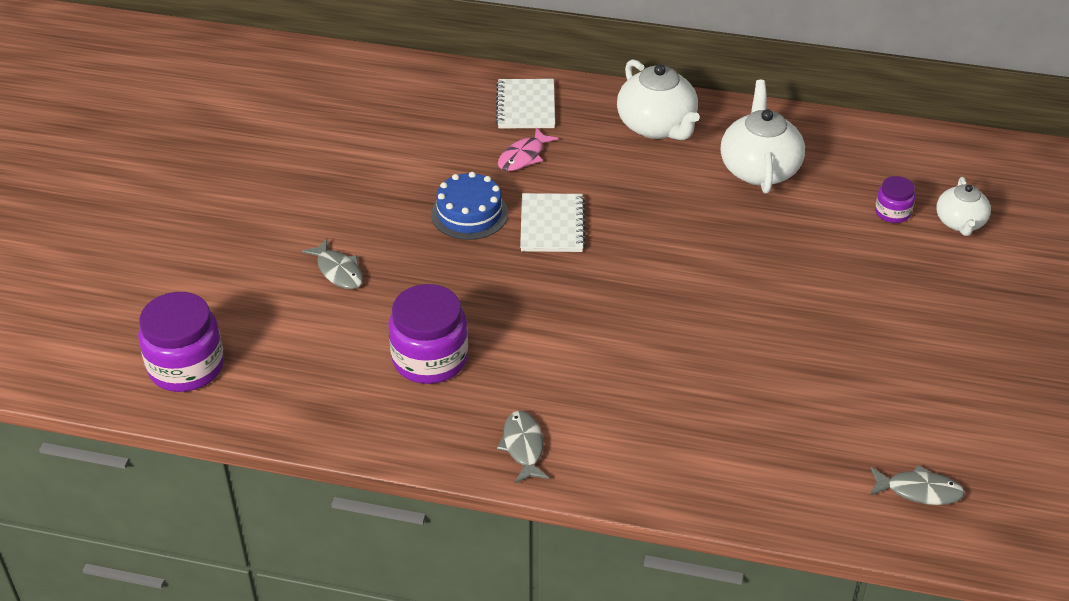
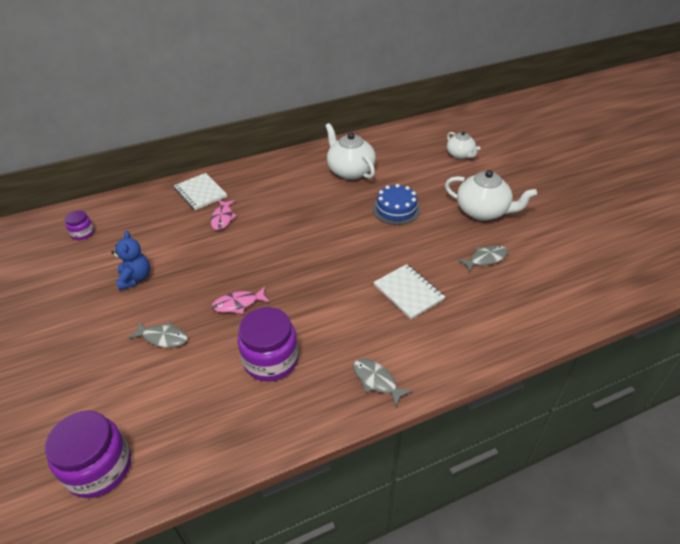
camera: 35 degrees left, 0 degrees up
blue cake [431,172,508,240] -> blue cake moved to [373,184,420,225]
white notebook [520,193,586,252] -> white notebook moved to [374,264,445,319]
white teapot [617,59,700,140] -> white teapot moved to [445,170,537,221]
grey fish [870,465,965,505] -> grey fish moved to [458,245,508,273]
purple jar [875,176,916,223] -> purple jar moved to [65,210,95,240]
none -> blue teddy bear [111,231,150,291]
none -> pink fish [212,287,270,314]

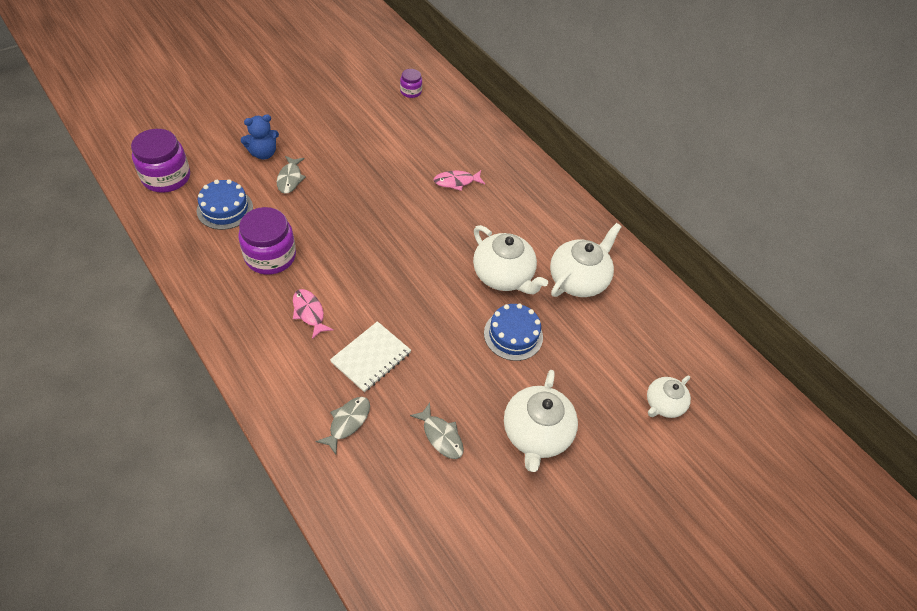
camera: 70 degrees right, 10 degrees up
blue teddy bear [111,231,150,291] -> blue teddy bear moved to [241,114,279,160]
white notebook [174,173,227,210] -> none
pink fish [212,287,270,314] -> pink fish moved to [293,289,334,339]
grey fish [353,359,412,407] -> grey fish moved to [315,397,370,455]
none -> blue cake [197,179,253,230]
none -> white teapot [473,225,548,294]

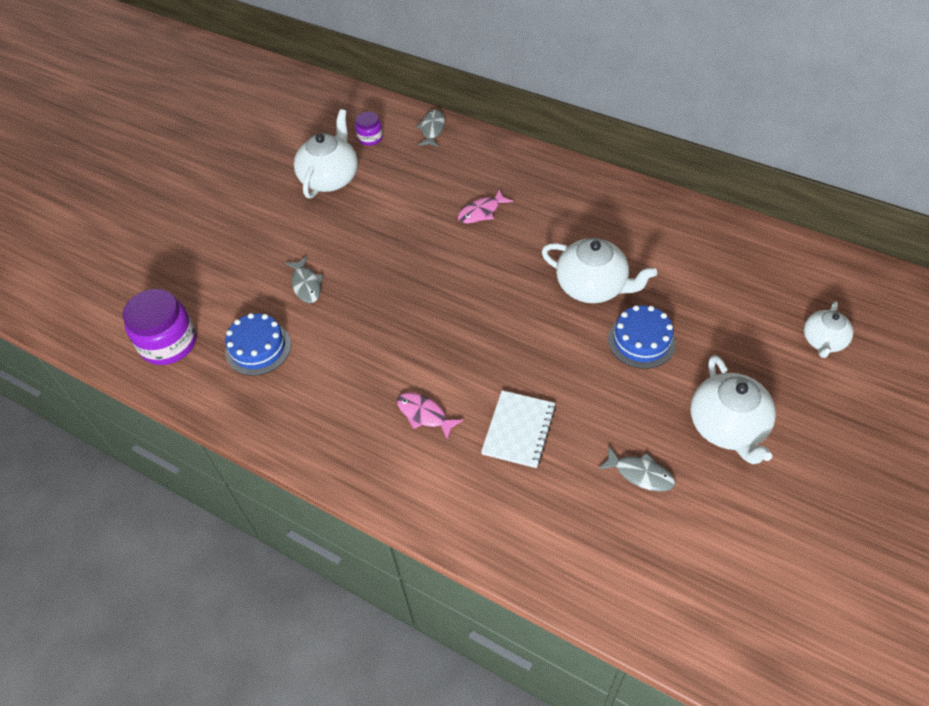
camera: 15 degrees left, 0 degrees up
purple jar [238,207,296,275] -> none
blue teddy bear [241,114,279,160] -> none
grey fish [315,397,370,455] -> grey fish moved to [416,109,445,147]
white teapot [550,223,622,297] -> white teapot moved to [294,109,358,198]

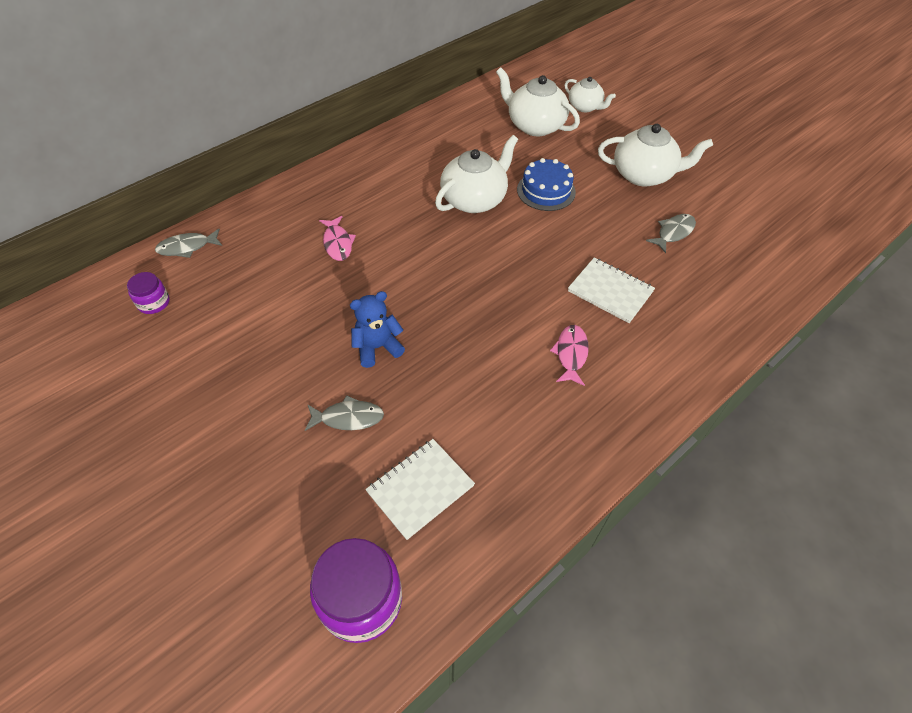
camera: 75 degrees left, 0 degrees up
blue cake [225,313,291,376] -> white notebook [365,439,475,540]
white teapot [294,109,358,198] -> white teapot moved to [496,67,580,136]
pink fish [397,392,463,440] -> pink fish turned 135 degrees clockwise [550,325,589,386]
grey fish [416,109,445,147] -> grey fish turned 45 degrees counterclockwise [155,229,222,258]
none -> blue teddy bear [350,291,405,368]

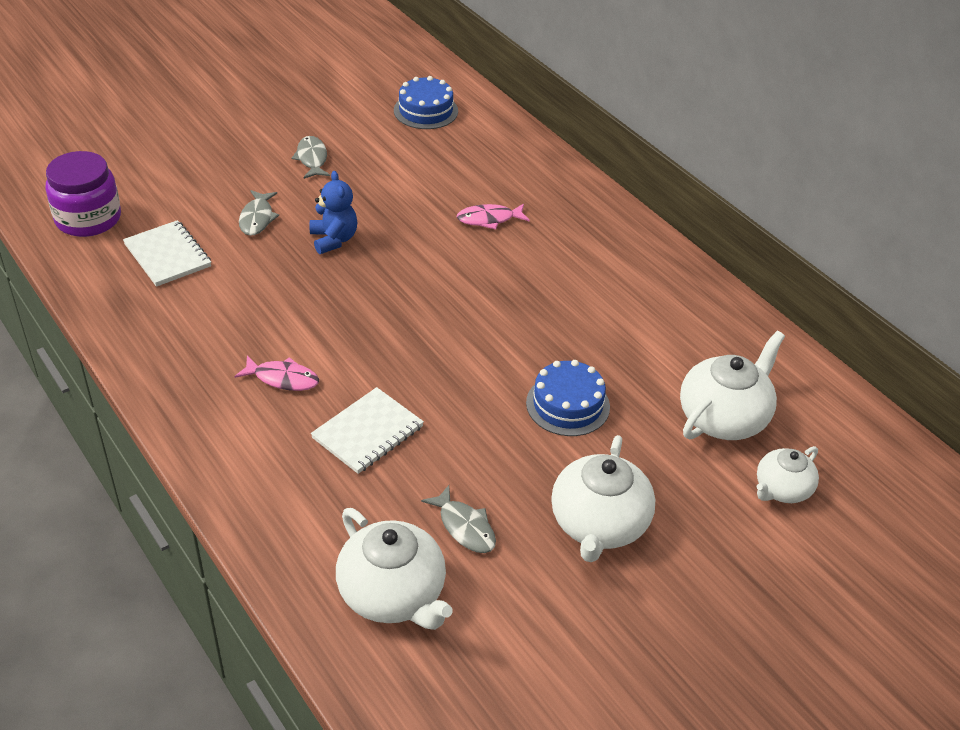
camera: 95 degrees right, 10 degrees down
purple jar [127,272,170,314] -> blue cake [394,76,458,129]
grey fish [155,229,222,258] -> grey fish moved to [292,136,330,179]
white teapot [435,135,518,213] -> white teapot moved to [336,508,453,630]

